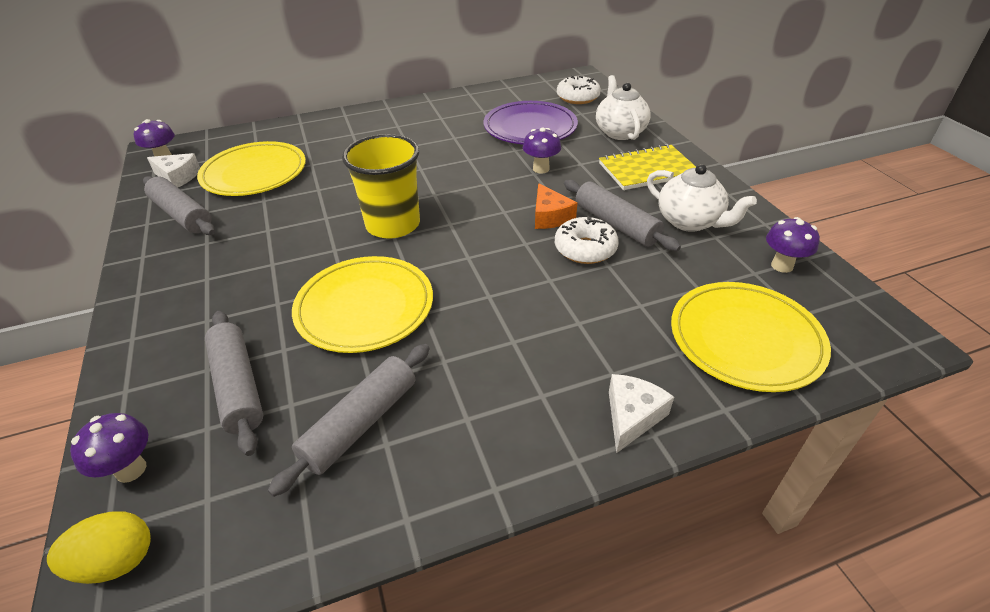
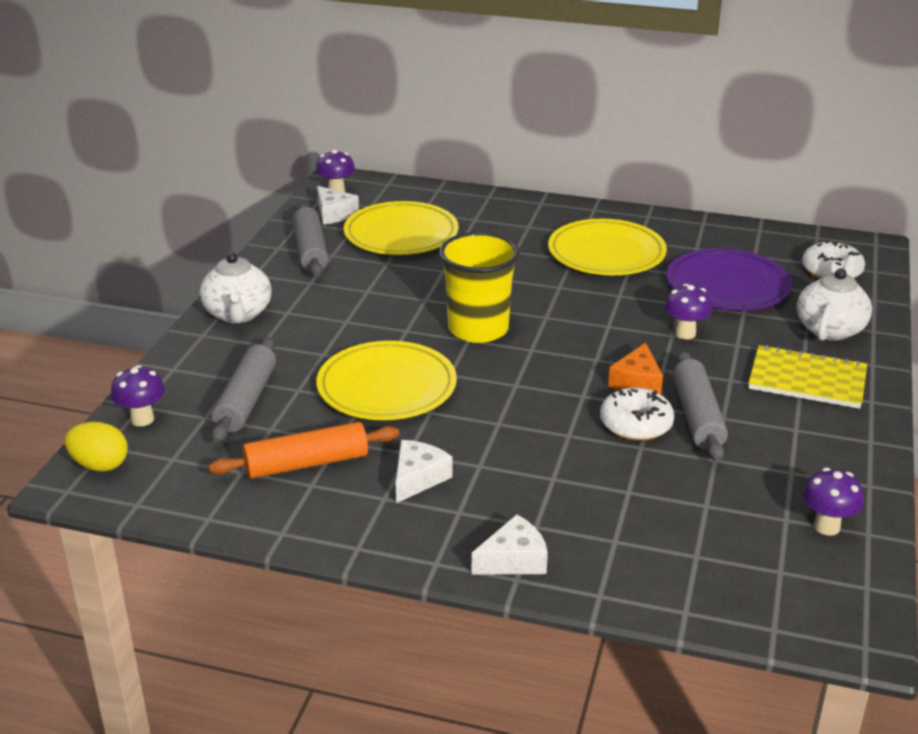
camera: 35 degrees right, 10 degrees down
grey rolling pin [268,344,430,497] -> orange rolling pin [208,422,399,479]
white teapot [647,164,757,232] -> white teapot moved to [200,253,272,323]
yellow plate [671,282,831,392] -> yellow plate moved to [548,219,667,275]
none -> white cheese [396,440,452,503]

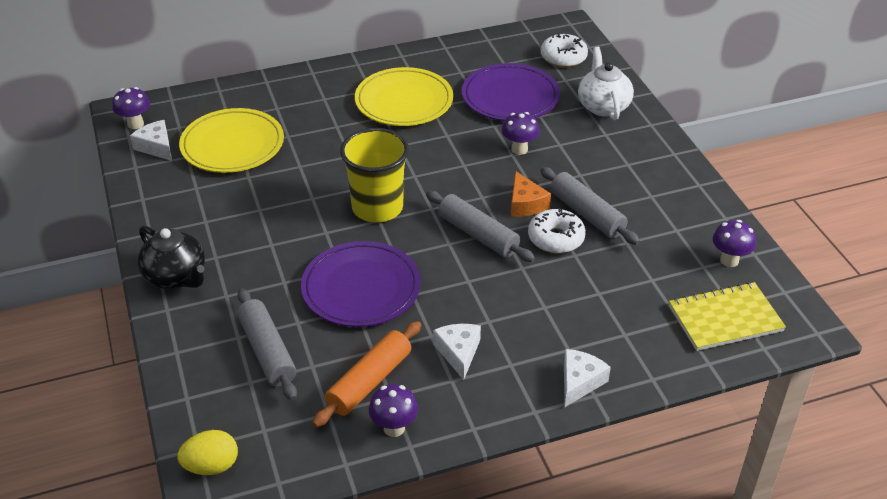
camera: 35 degrees left, 10 degrees up
purple mushroom [111,365,165,427] -> purple mushroom moved to [369,384,418,437]
white teapot [200,253,272,323] -> black teapot [138,226,205,289]
grey rolling pin [293,204,328,277] -> grey rolling pin moved to [426,191,535,262]
yellow plate [316,341,457,420] -> purple plate [301,241,421,327]
white cheese [317,186,359,225] -> white cheese turned 150 degrees counterclockwise [130,120,172,161]
yellow notebook [749,345,867,409] -> yellow notebook moved to [669,282,786,351]

